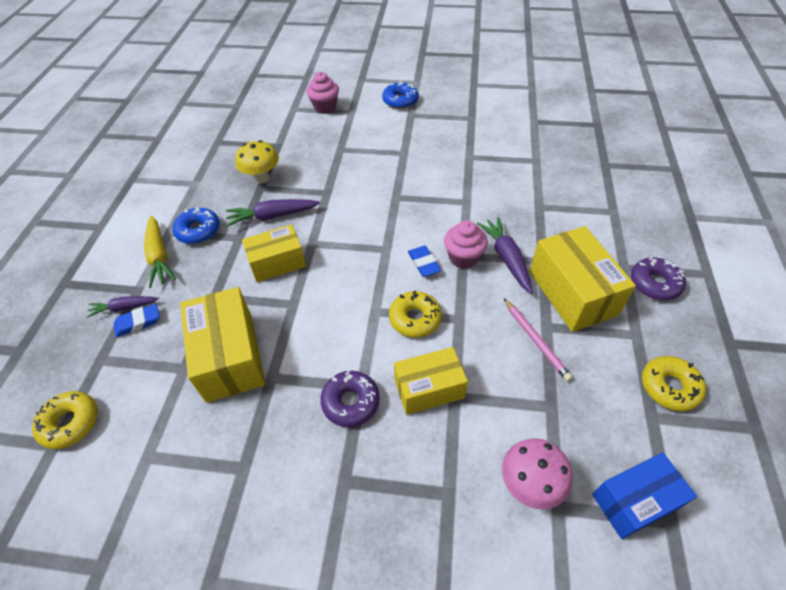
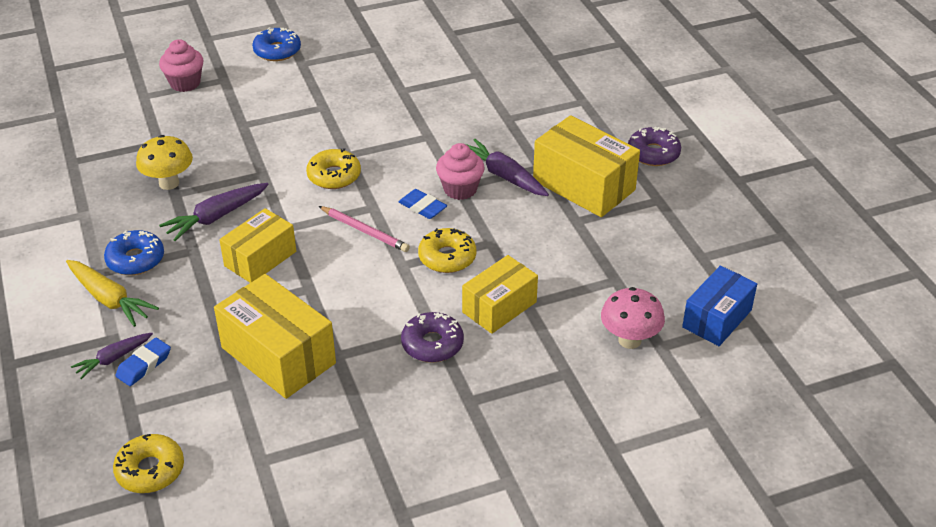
camera: 30 degrees left, 10 degrees down
pink pencil [504,299,573,382] -> pink pencil moved to [319,206,410,252]
yellow donut [642,356,706,411] -> yellow donut moved to [306,148,361,189]

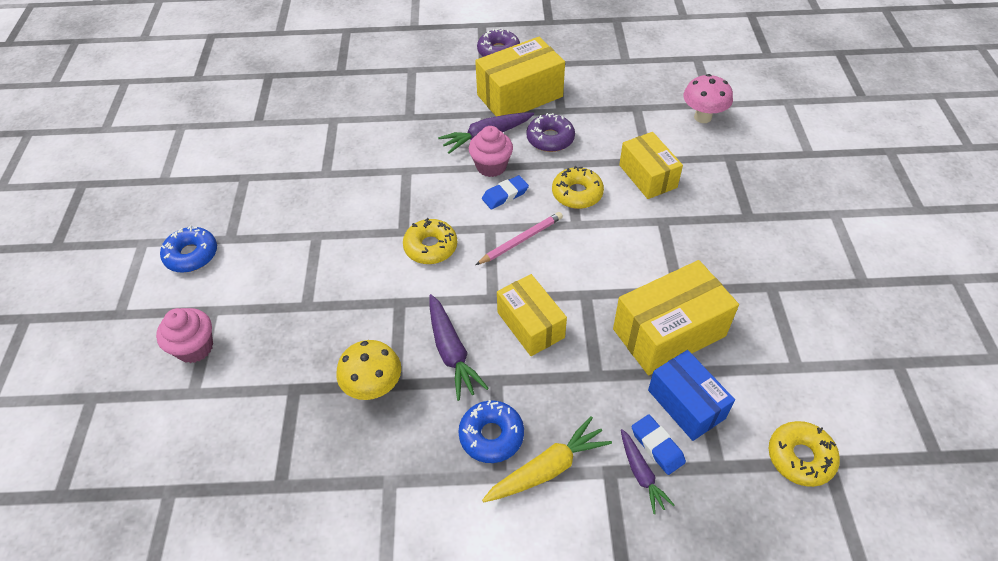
camera: 70 degrees left, 10 degrees up
purple donut [401,312,464,363] -> purple donut moved to [527,113,575,152]
blue box [682,265,757,346] -> blue box moved to [648,350,735,441]

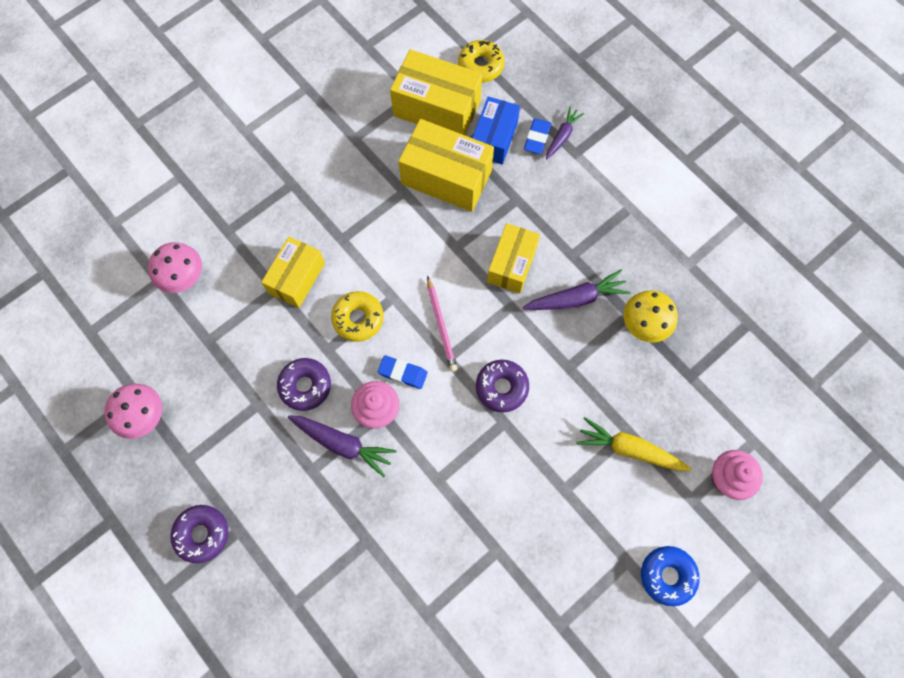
camera: 130 degrees left, 20 degrees up
yellow donut [403,218,457,264] -> purple donut [476,360,529,412]
purple carrot [429,294,489,401] -> purple carrot turned 45 degrees clockwise [522,269,630,310]
blue donut [458,400,524,463] -> none
yellow box [475,37,565,116] -> yellow box moved to [390,49,482,135]
pink pencil [476,212,563,265] -> pink pencil turned 120 degrees counterclockwise [427,276,457,372]
yellow carrot [482,416,612,502] -> yellow carrot moved to [576,417,692,471]
none -> pink mushroom [104,384,162,439]

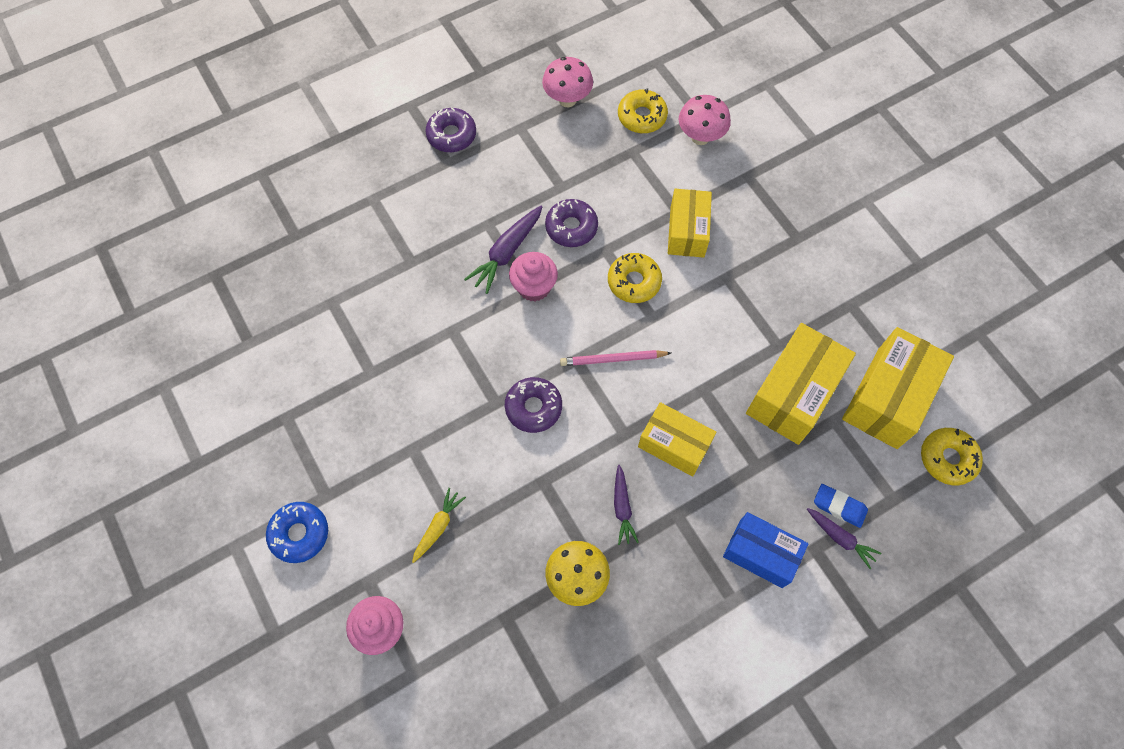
camera: 100 degrees right, 5 degrees down
yellow box [261,237,325,308] -> yellow box turned 60 degrees clockwise [668,189,712,258]
blue eraser [378,355,428,389] -> none
blue box [472,97,520,165] -> blue box moved to [723,512,808,588]
purple carrot [522,269,630,310] -> purple carrot [614,465,639,545], size x0.64
yellow carrot [576,417,692,471] -> yellow carrot [412,488,466,563], size x0.64
none -> yellow donut [618,88,668,133]

